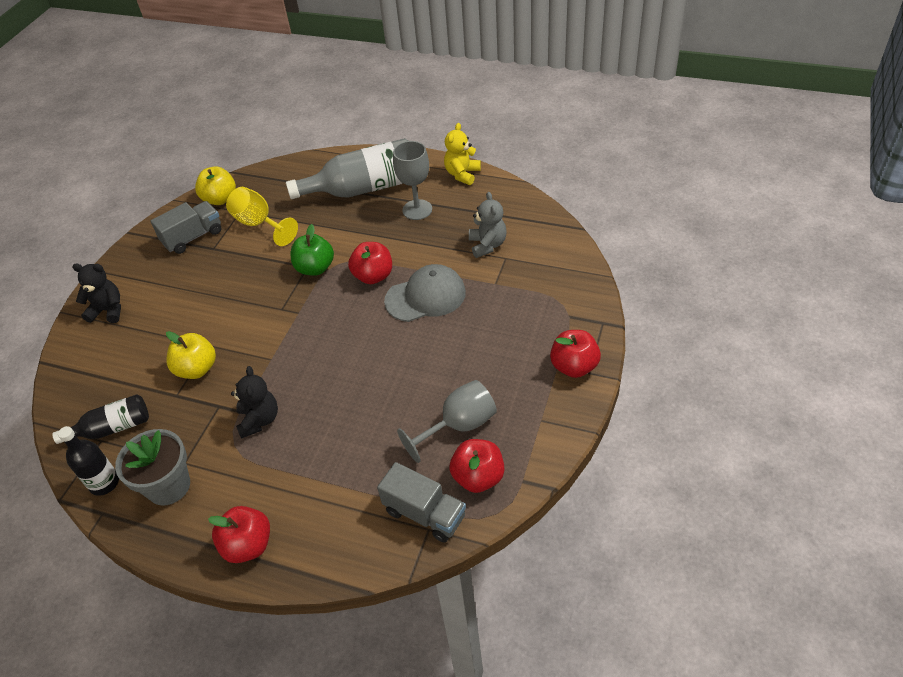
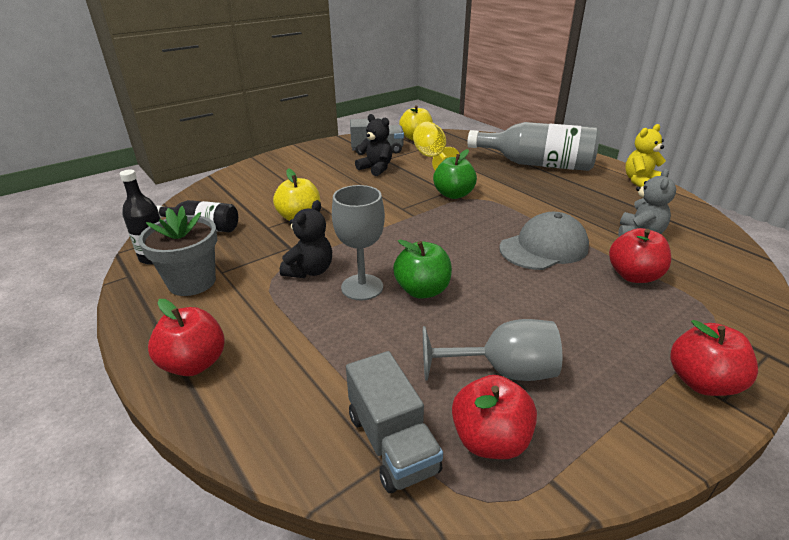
camera: 30 degrees right, 15 degrees down
black teddy bear [72,263,121,323] -> black teddy bear moved to [355,114,392,176]
red apple [348,242,392,284] -> red apple moved to [609,228,671,283]
grey cap [384,264,466,322] -> grey cap turned 45 degrees counterclockwise [499,212,589,270]
grey goblet [393,141,432,220] -> grey goblet moved to [332,185,385,300]
none -> green apple [393,239,452,299]

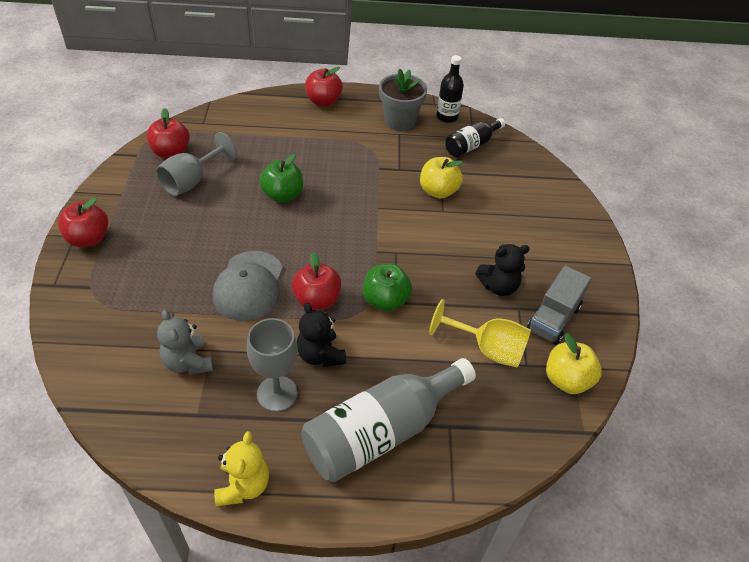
camera: 125 degrees right, 15 degrees up
black teddy bear [280,200,332,278] -> black teddy bear moved to [297,303,346,367]
grey goblet [332,185,385,300] -> grey goblet moved to [247,318,298,412]
grey truck [346,351,443,493] -> none
red apple [609,228,671,283] -> red apple moved to [292,252,341,310]

